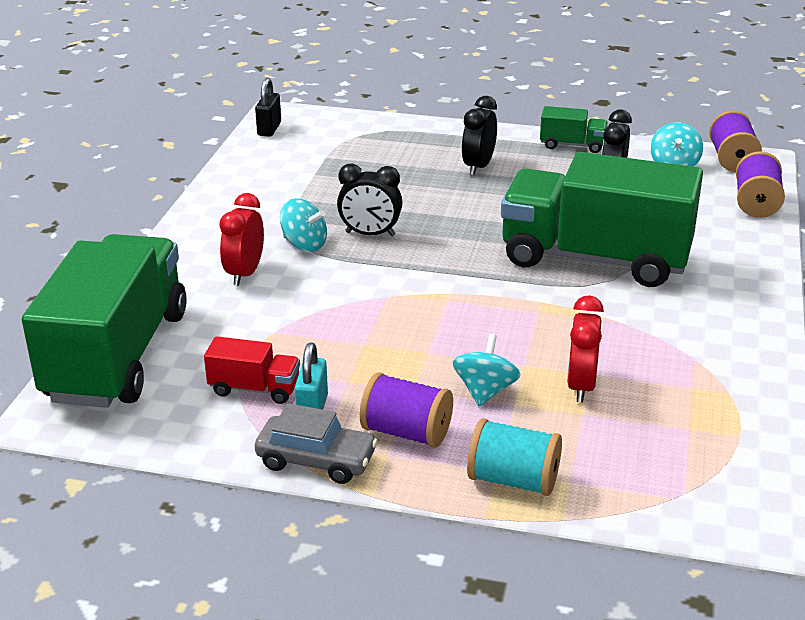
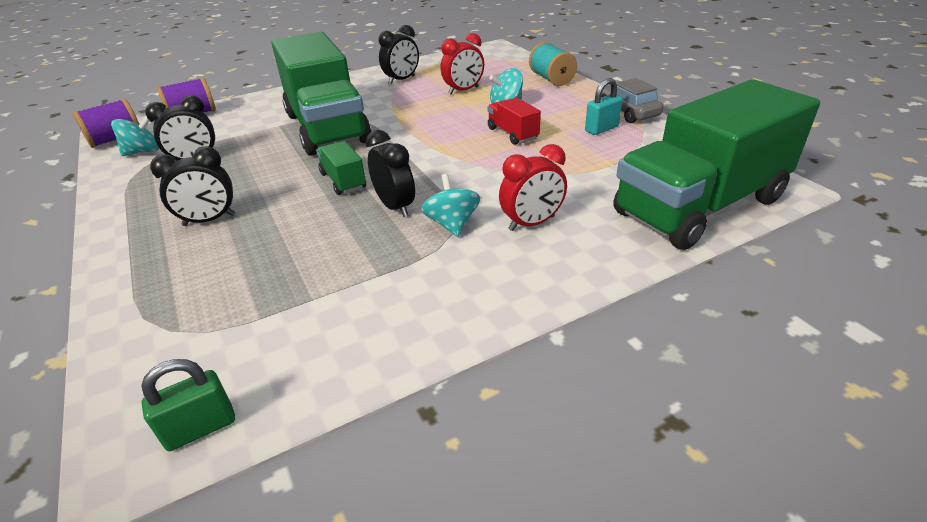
camera: 130 degrees left, 5 degrees up
red truck [204,336,300,404] -> red truck moved to [488,98,541,145]
black padlock [255,78,281,137] -> green padlock [141,359,235,451]
purple spool [360,372,453,448] -> none
green truck [540,106,608,153] -> green truck moved to [316,141,366,195]
none -> black clock [379,25,419,84]

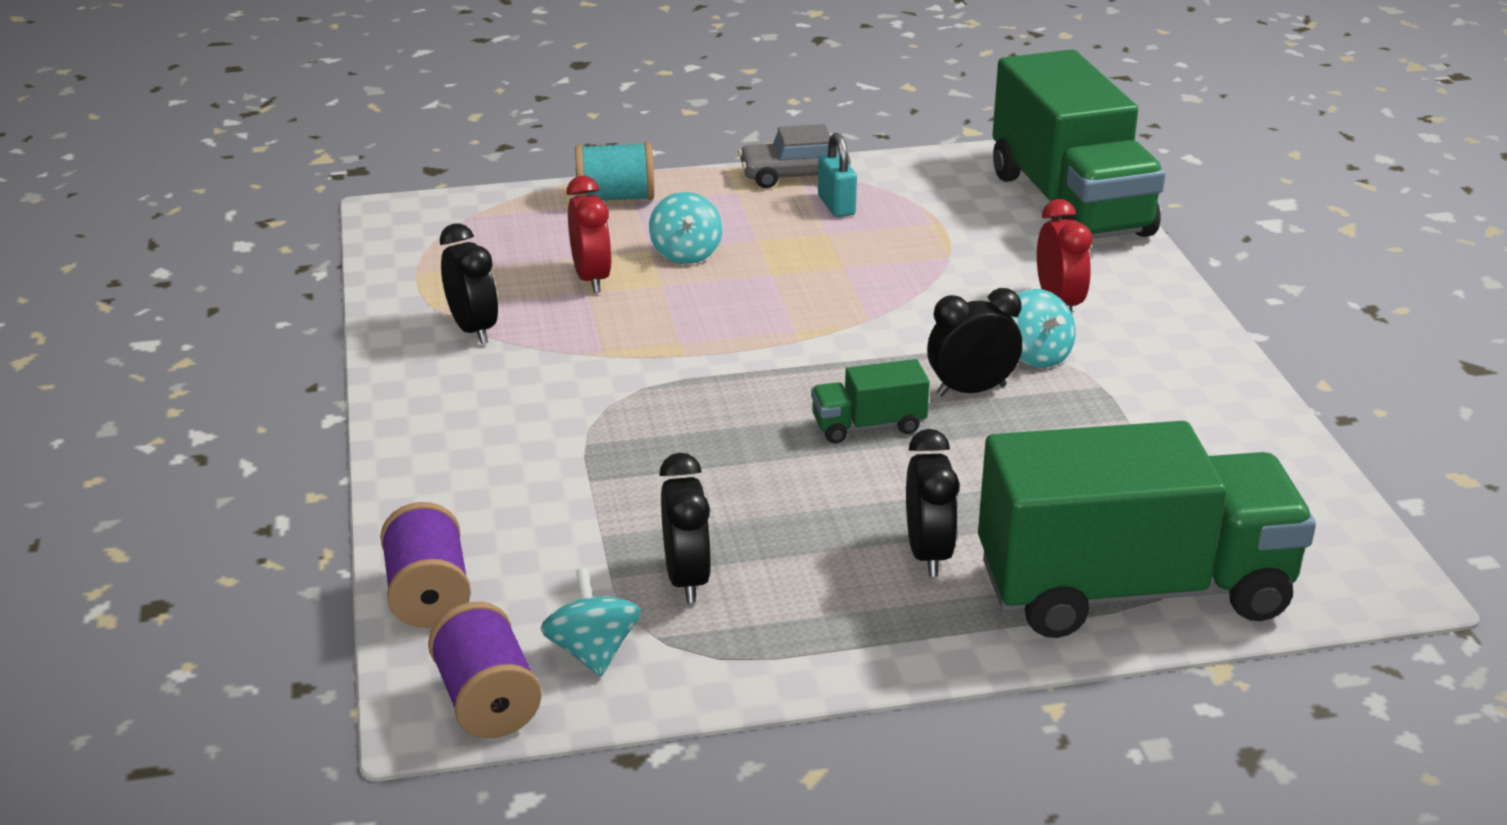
camera: 75 degrees left, 5 degrees down
green padlock [141,359,235,451] -> none
green truck [271,32,372,156] -> green truck moved to [978,421,1316,638]
turquoise spinning top [421,174,480,237] -> turquoise spinning top turned 120 degrees counterclockwise [1011,289,1075,368]
red truck [488,98,541,145] -> none

